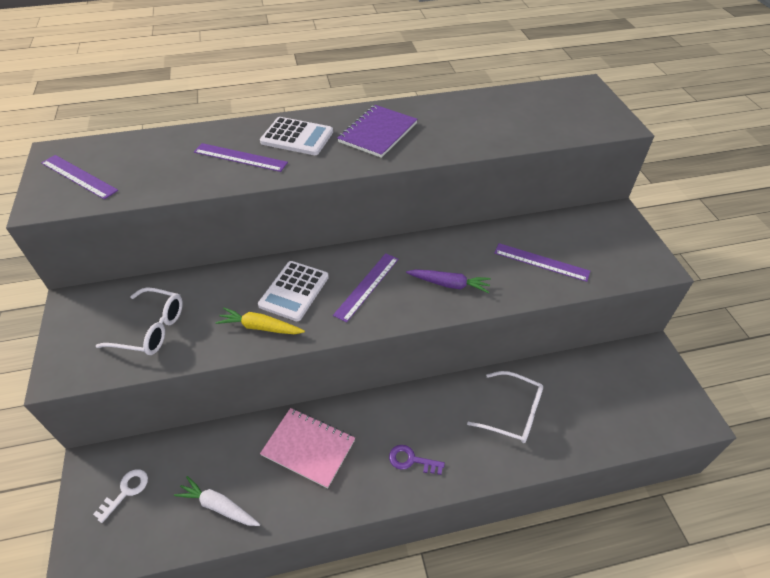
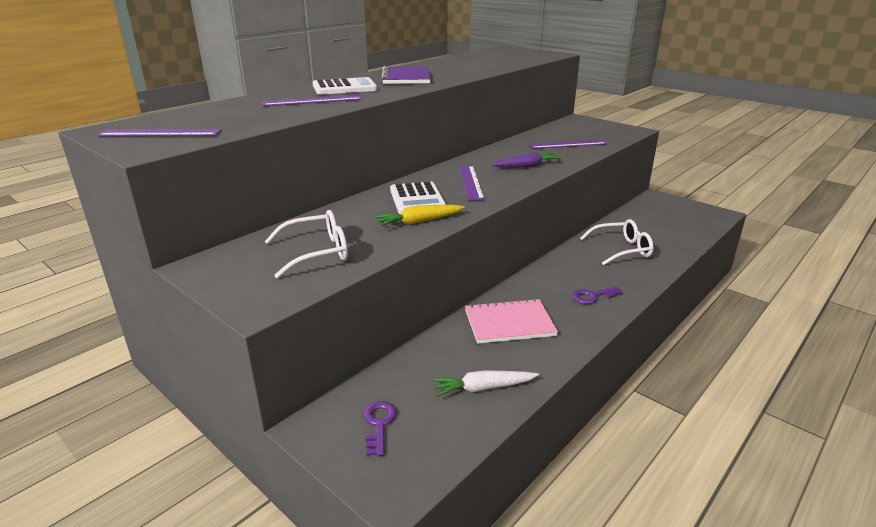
camera: 35 degrees left, 20 degrees down
white key [93,469,148,523] -> purple key [363,401,397,456]

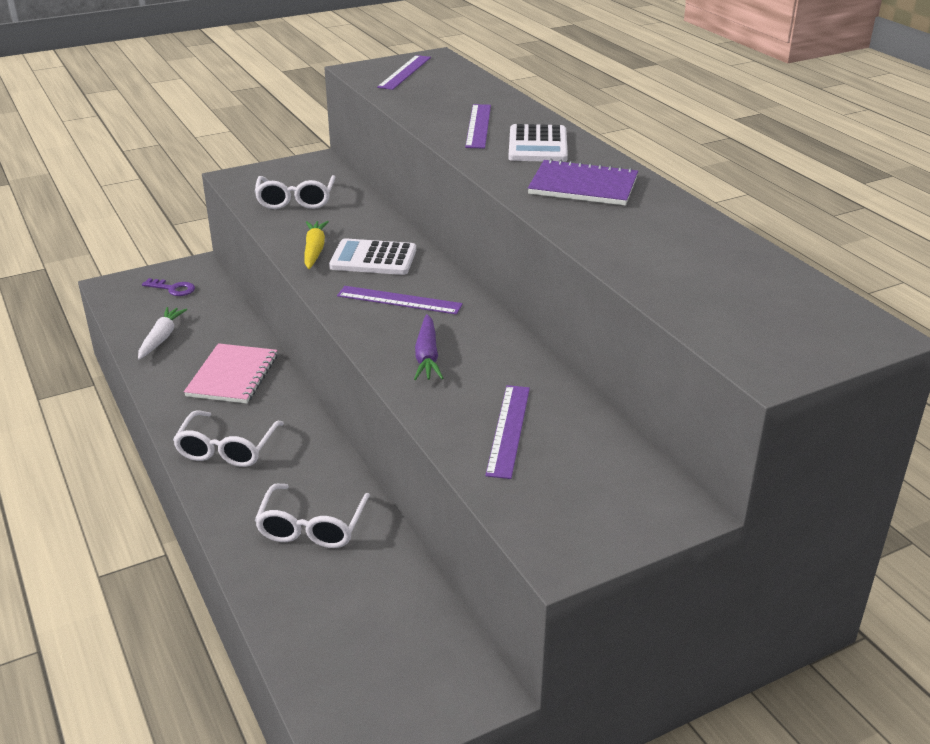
camera: 110 degrees right, 5 degrees up
purple key [572,286,623,304] -> white glasses [173,410,284,467]

